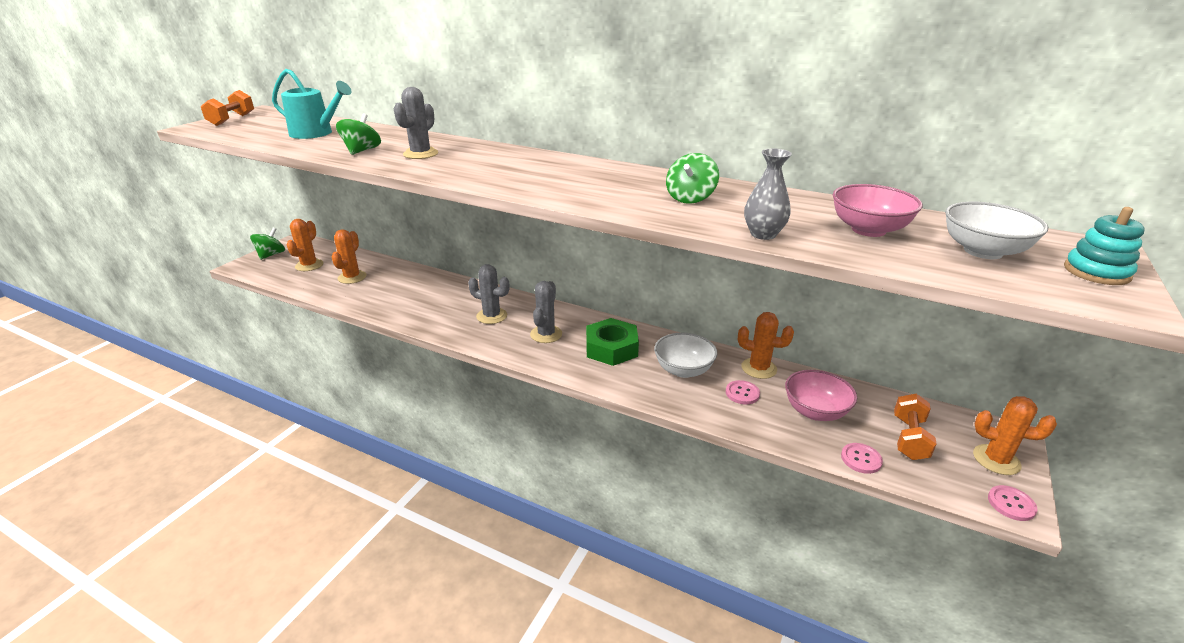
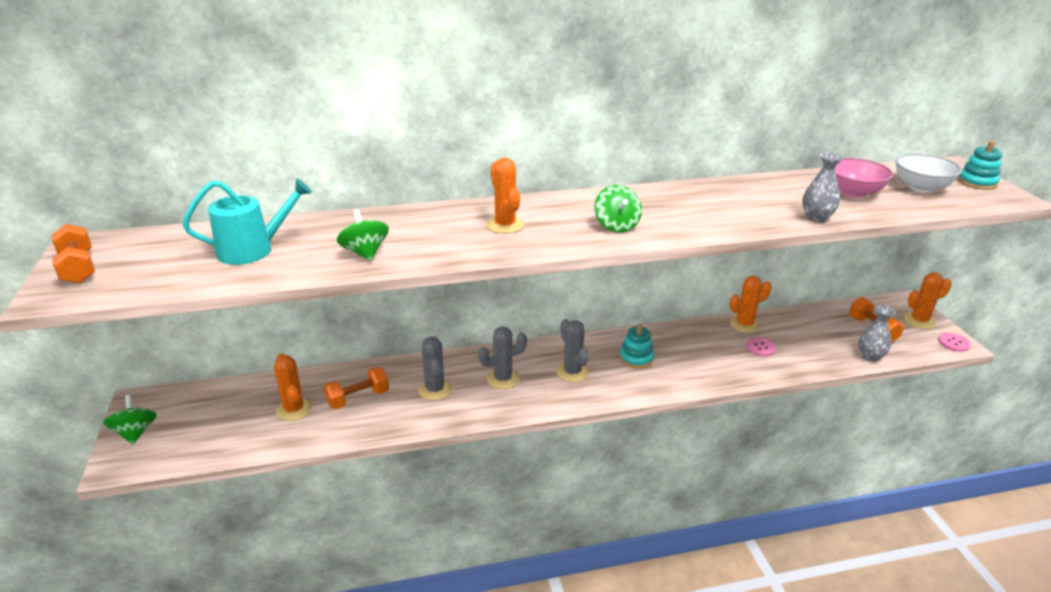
camera: 40 degrees left, 0 degrees up
orange cactus [286,219,323,271] -> orange cactus moved to [486,158,524,234]
grey cactus [394,87,438,159] -> grey cactus moved to [418,337,452,400]
green nut [586,318,639,366] -> turquoise stacking toy [620,324,654,369]
white bowl [654,333,717,378] -> none
green spinning top [666,153,719,204] -> green spinning top moved to [594,185,642,233]
pink bowl [785,370,857,421] -> none
pink button [841,443,883,474] -> grey vase [858,305,896,362]
none -> orange dumbbell [324,367,389,409]

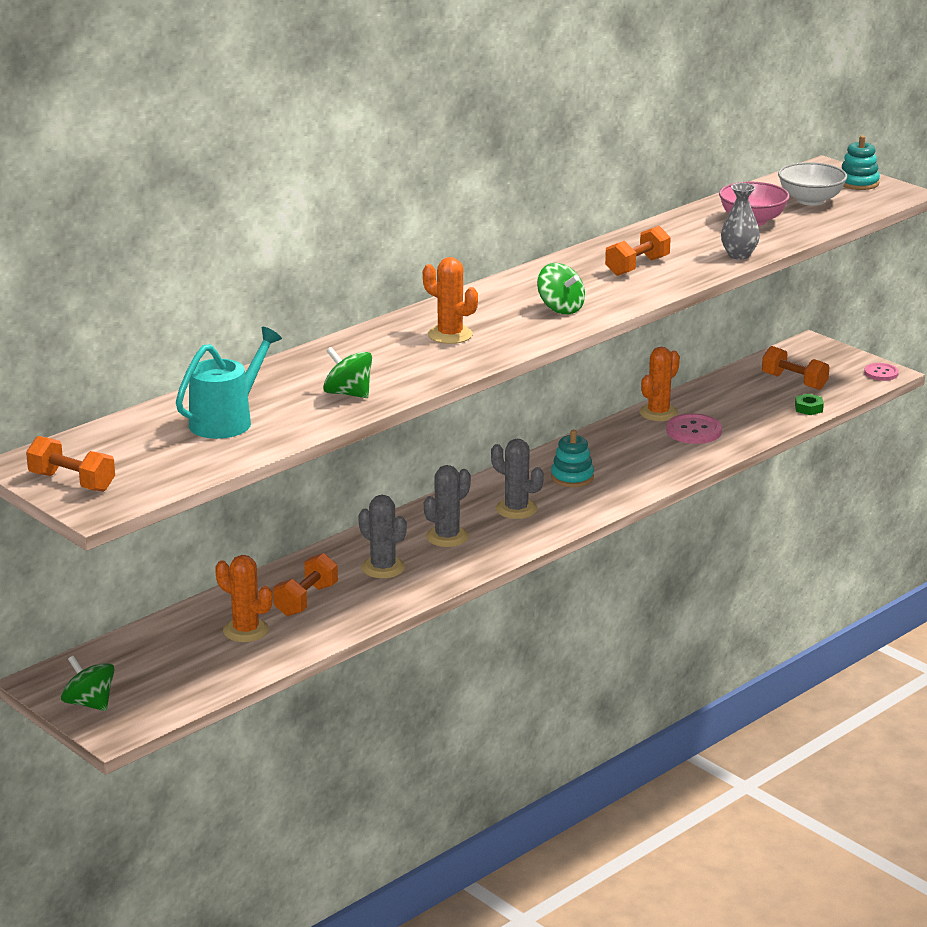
camera: 30 degrees left, 5 degrees down
pink button [746,337,776,357] -> pink button [666,413,722,444], size x1.55
grey vase [858,305,896,362] -> green nut [795,394,824,415]
orange cactus [904,272,952,329] -> none
none -> orange dumbbell [605,226,671,276]

